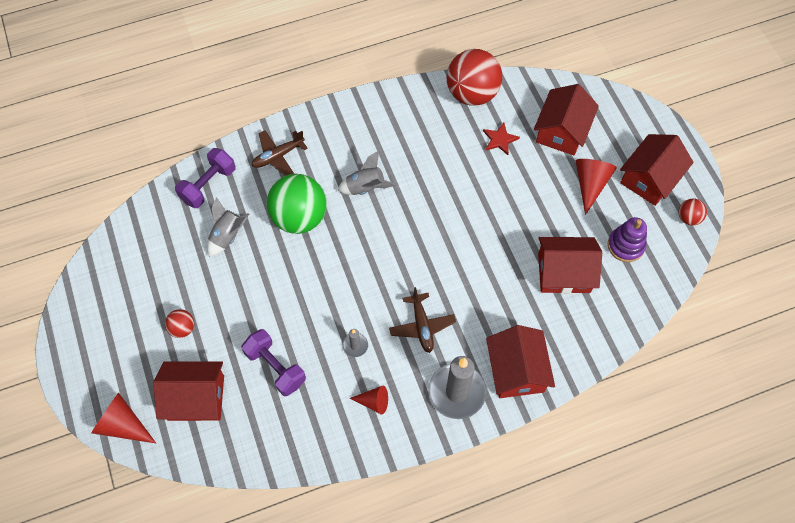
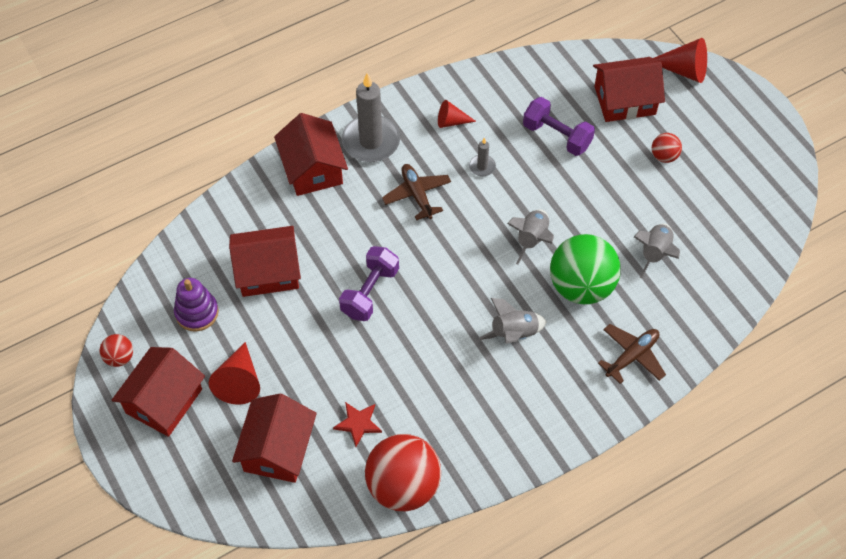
camera: 170 degrees right, 5 degrees down
purple dumbbell [175,148,235,208] -> purple dumbbell moved to [339,246,399,321]
none -> grey rocket [507,209,554,264]

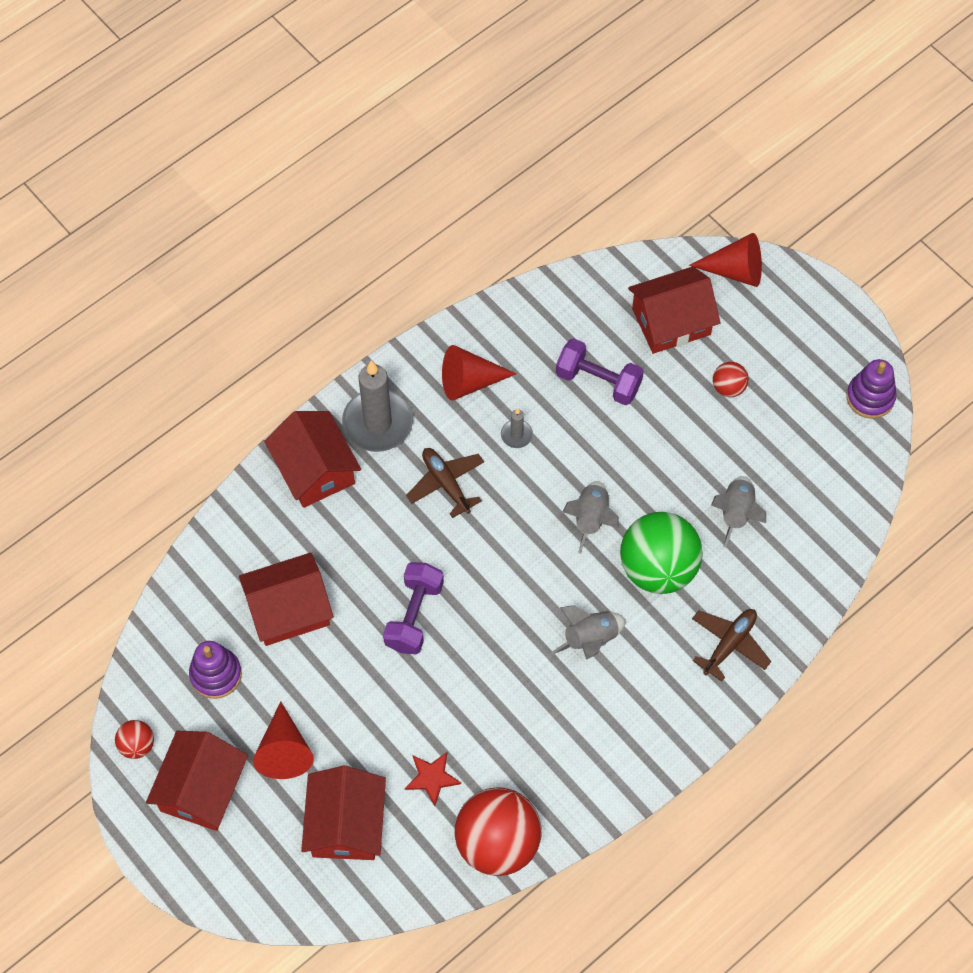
camera: 10 degrees left, 5 degrees up
red cone [438,100,476,128] -> red cone [442,345,516,400], size x1.60
none -> purple stacking toy [846,359,897,419]

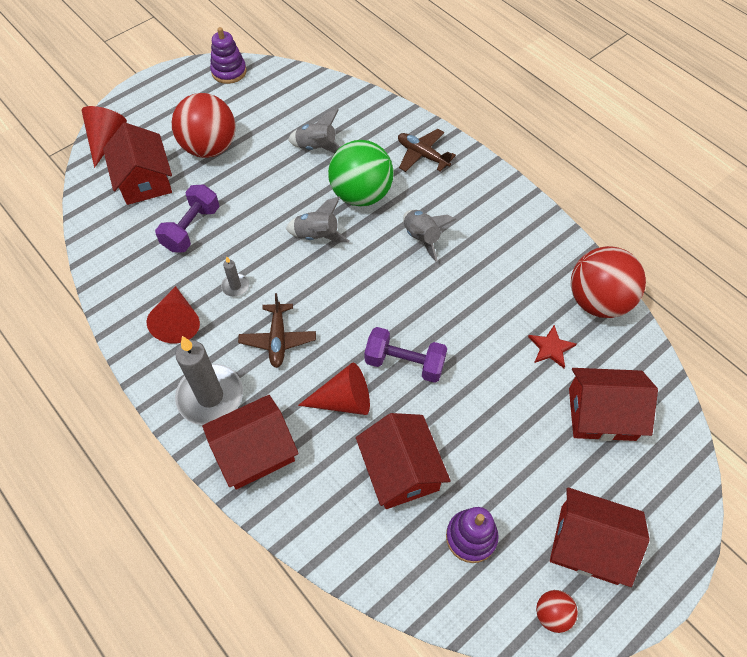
camera: 90 degrees left, 5 degrees down
red cone [253,702,314,779] -> red cone moved to [298,363,370,415]
brown plane [406,448,484,518] -> brown plane turned 60 degrees counterclockwise [238,293,316,368]
red ball [713,362,749,397] -> red ball [172,93,236,158], size x2.19

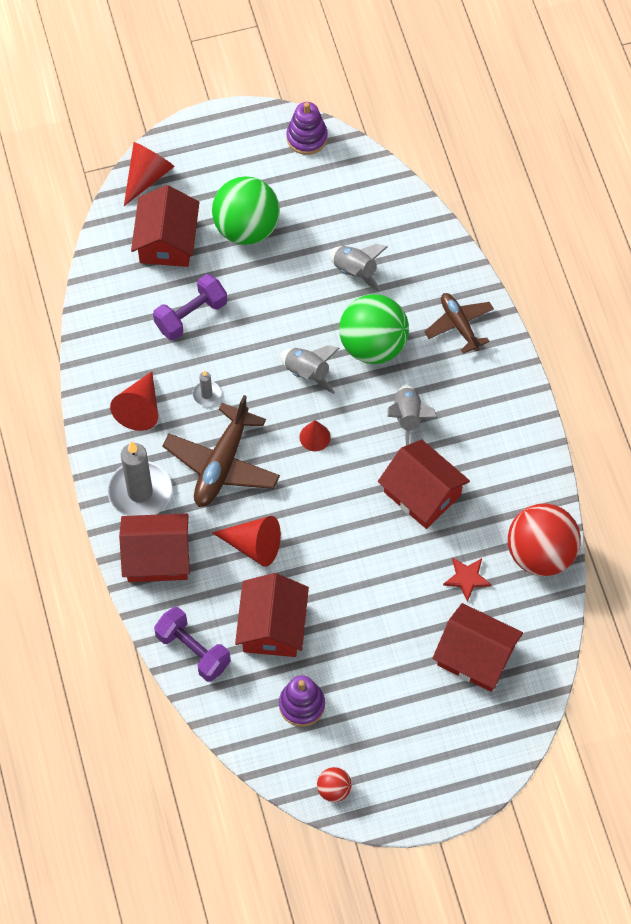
camera: 25 degrees right, 5 degrees up
red ball [172,93,236,158] -> green ball [212,176,280,245]
brown plane [238,293,316,368] -> brown plane [162,395,280,507], size x1.59
purple dumbbell [365,327,447,383] -> purple dumbbell moved to [154,607,231,682]
red house [550,487,650,587] -> red house moved to [378,439,470,529]
none -> red cone [299,420,331,451]

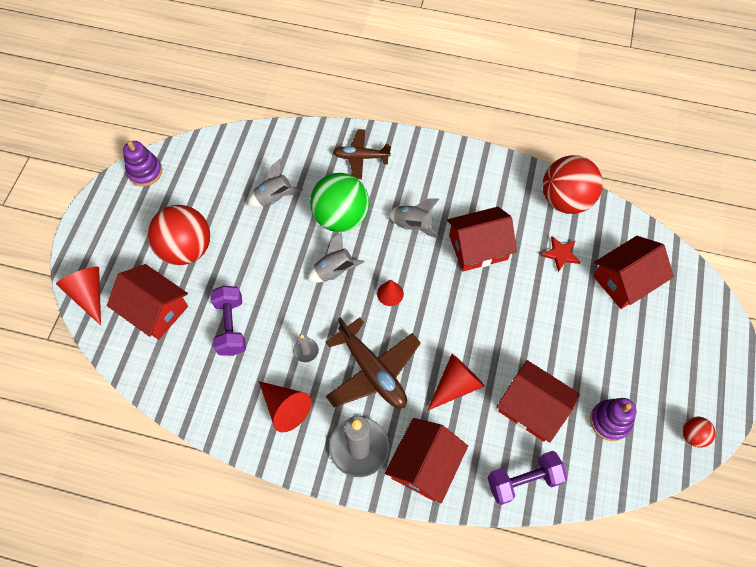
camera: 60 degrees left, 0 degrees up
green ball [212,176,280,245] -> red ball [148,205,210,265]

